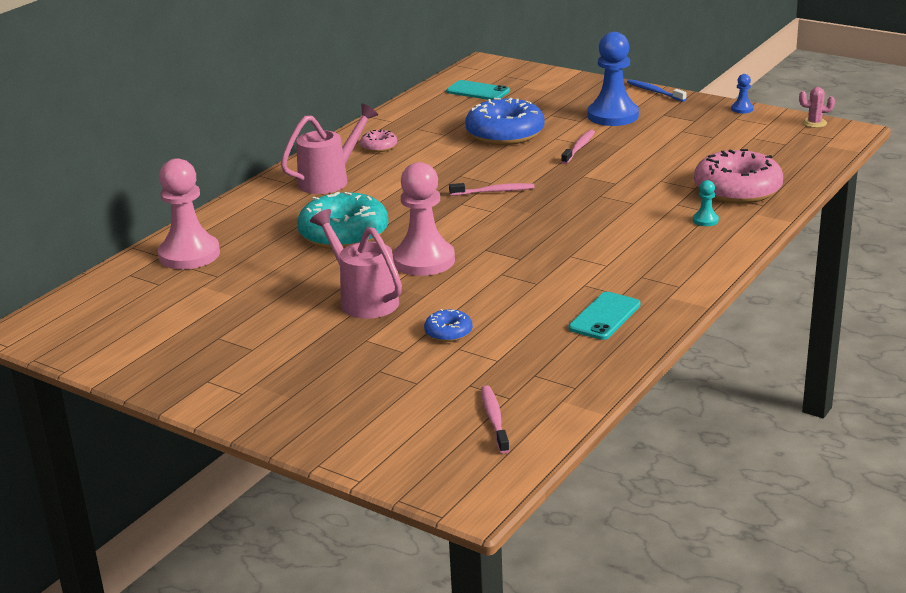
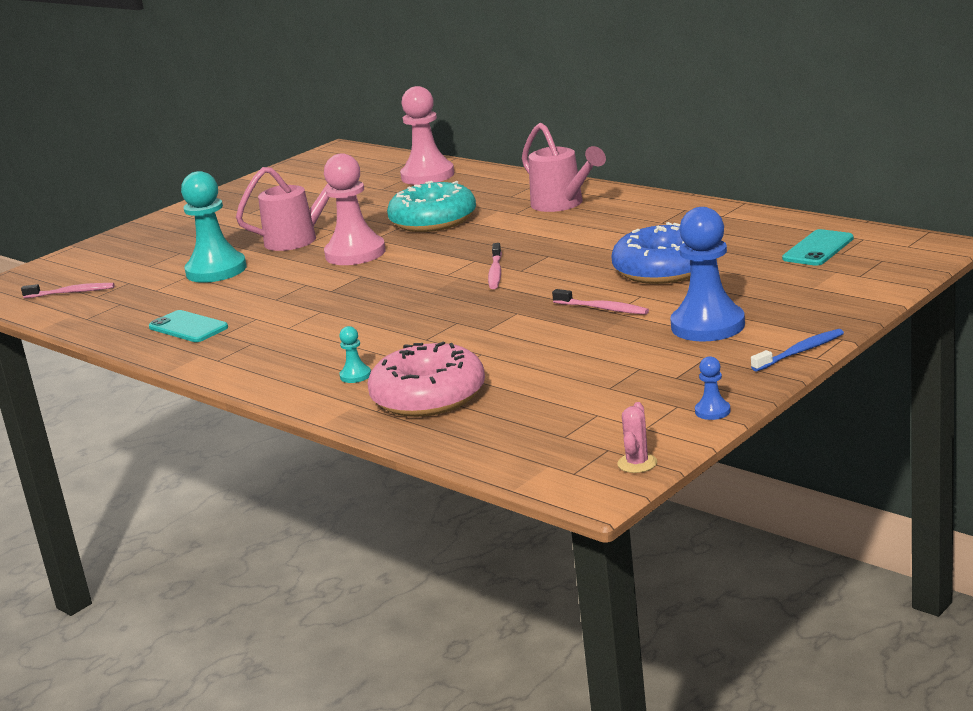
camera: 100 degrees right, 5 degrees down
pink donut [360,130,397,152] -> none
blue donut [424,309,472,342] -> turquoise pawn [181,171,247,283]

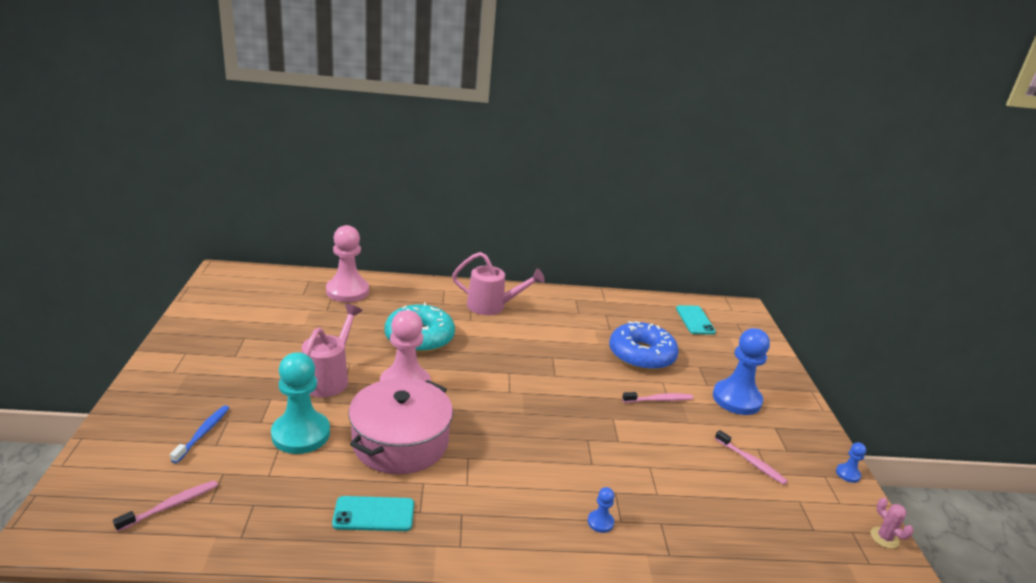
camera: 50 degrees left, 5 degrees up
turquoise pawn [339,326,371,383] -> blue pawn [588,487,614,533]
pink donut [368,341,485,417] -> none
pink toothbrush [488,243,502,289] -> pink toothbrush moved to [715,430,788,485]
blue toothbrush [751,329,844,372] -> blue toothbrush moved to [170,405,229,463]
none -> pink pot [348,378,453,474]

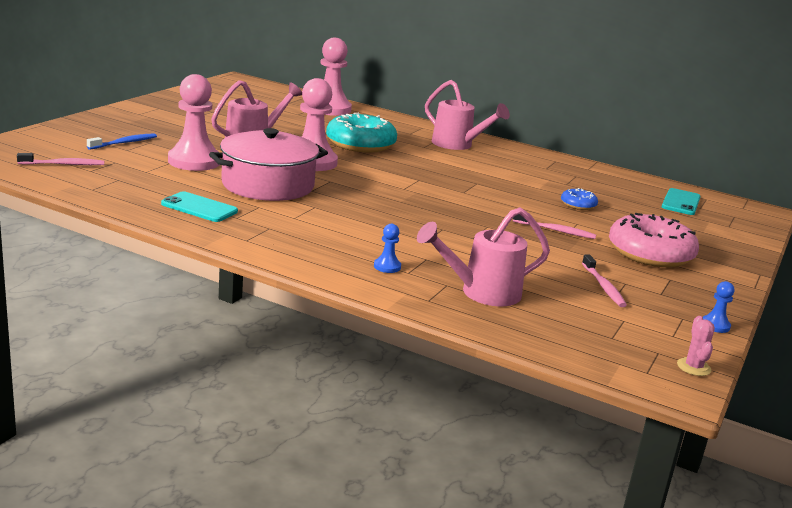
camera: 30 degrees right, 5 degrees down
turquoise pawn [271,352,330,454] -> pink pawn [168,74,221,171]
blue donut [609,321,679,371] -> blue donut [561,188,598,210], size x0.47
blue pawn [713,328,770,415] -> pink donut [609,213,699,267]
none -> pink watering can [417,207,550,306]

